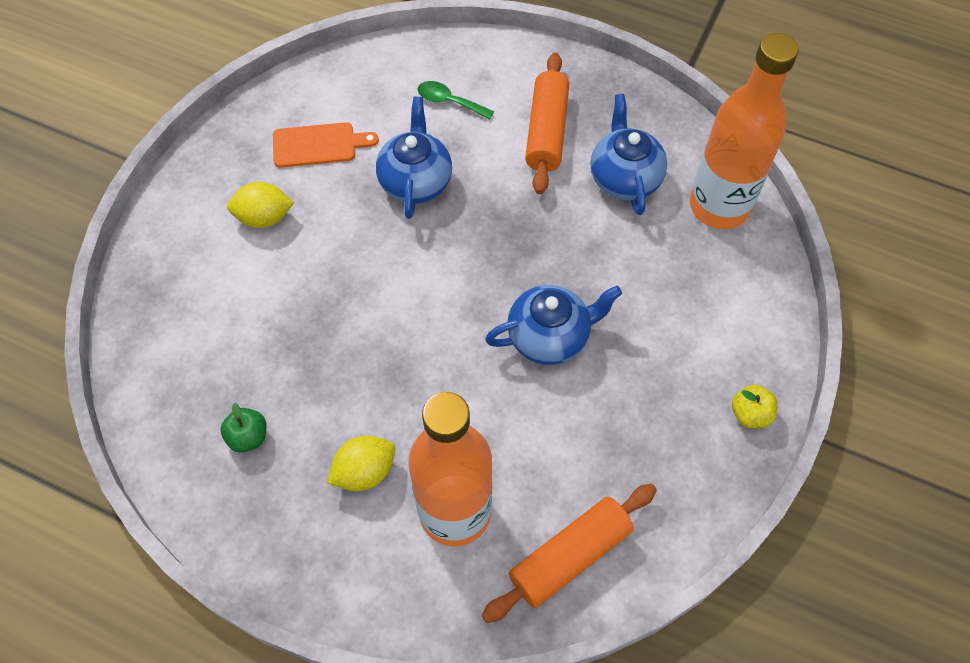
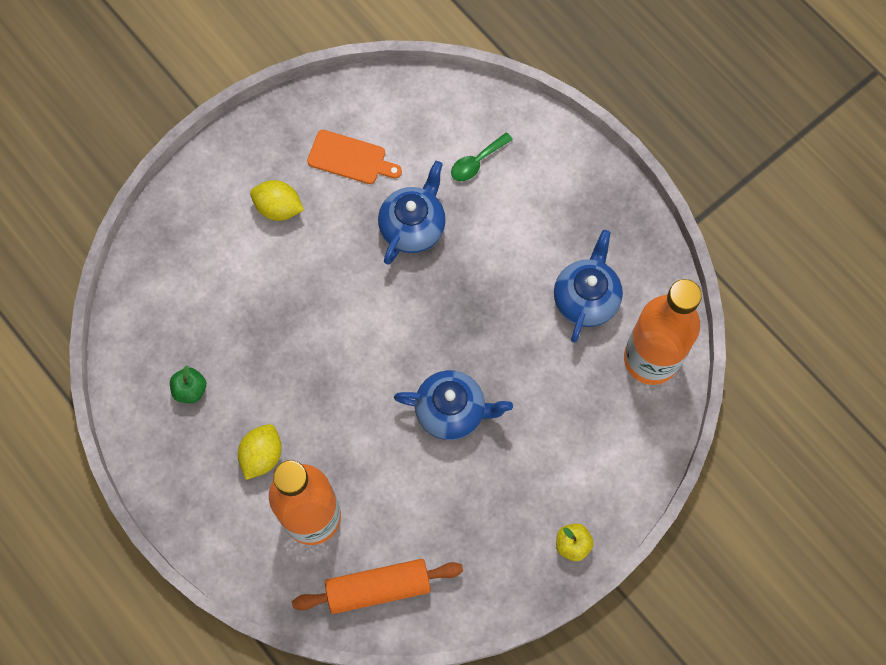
camera: 25 degrees right, 10 degrees up
yellow lemon [327,435,395,491] -> yellow lemon turned 60 degrees counterclockwise [238,424,281,480]
green spoon [418,81,494,120] -> green spoon turned 90 degrees counterclockwise [451,132,513,181]
orange rolling pin [525,52,569,194] -> none

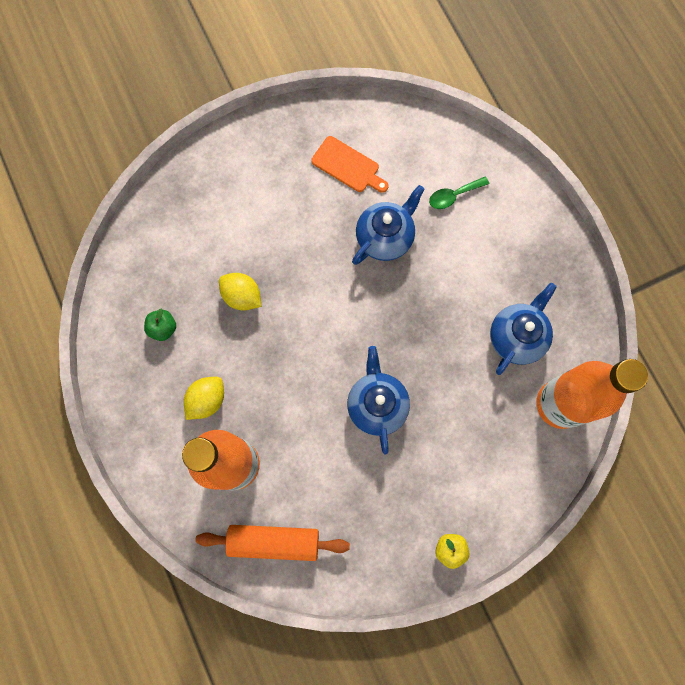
camera: 15 degrees right, 5 degrees up
yellow lemon [250,180,304,221] -> yellow lemon moved to [219,273,261,310]
blue teapot [394,370,513,440] -> blue teapot turned 120 degrees counterclockwise [347,346,410,454]

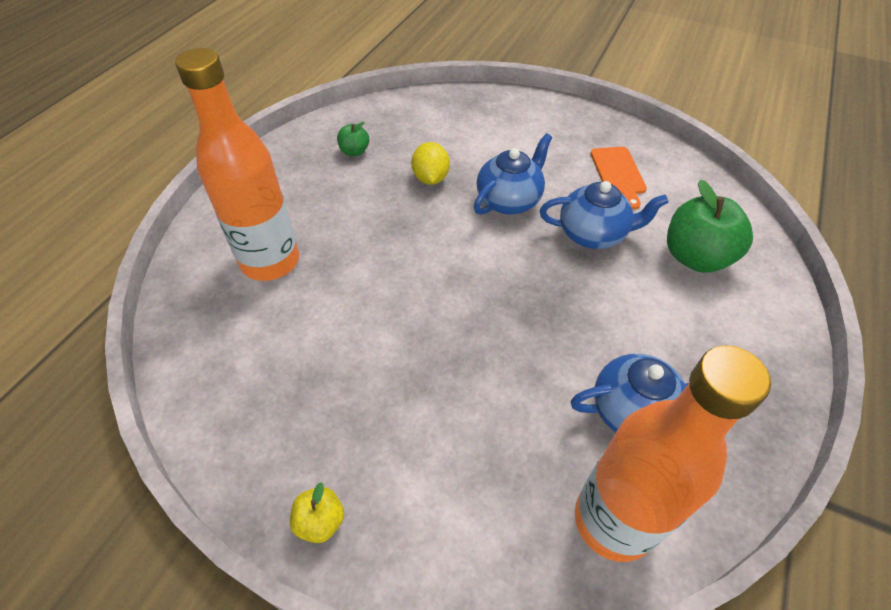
camera: 50 degrees right, 25 degrees down
yellow lemon [184,377,224,420] -> none
orange rolling pin [196,525,350,561] -> none
blue teapot [347,346,410,454] -> blue teapot moved to [474,133,552,215]
green spoon [429,176,489,209] -> green apple [667,180,753,273]

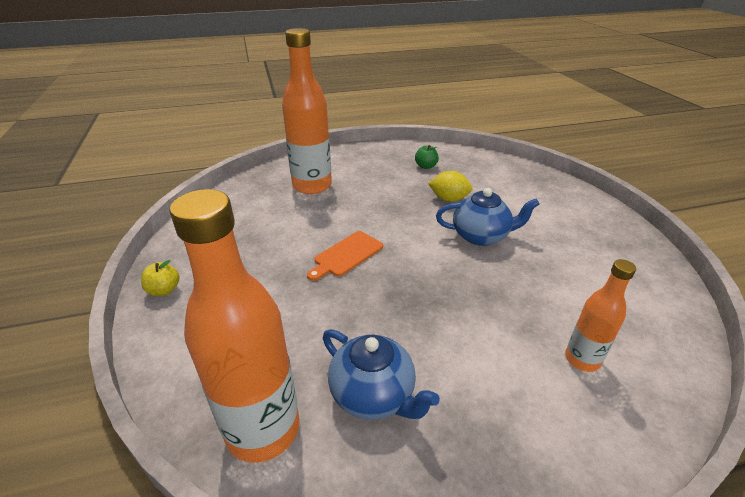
camera: 50 degrees right, 15 degrees down
yellow lemon [411,142,450,185] -> yellow lemon turned 60 degrees clockwise [428,171,472,202]
blue teapot [540,181,668,249] -> none
orange cutting board [590,147,647,210] -> orange cutting board moved to [307,231,383,281]
green apple [667,180,753,273] -> orange bottle [565,259,636,372]

